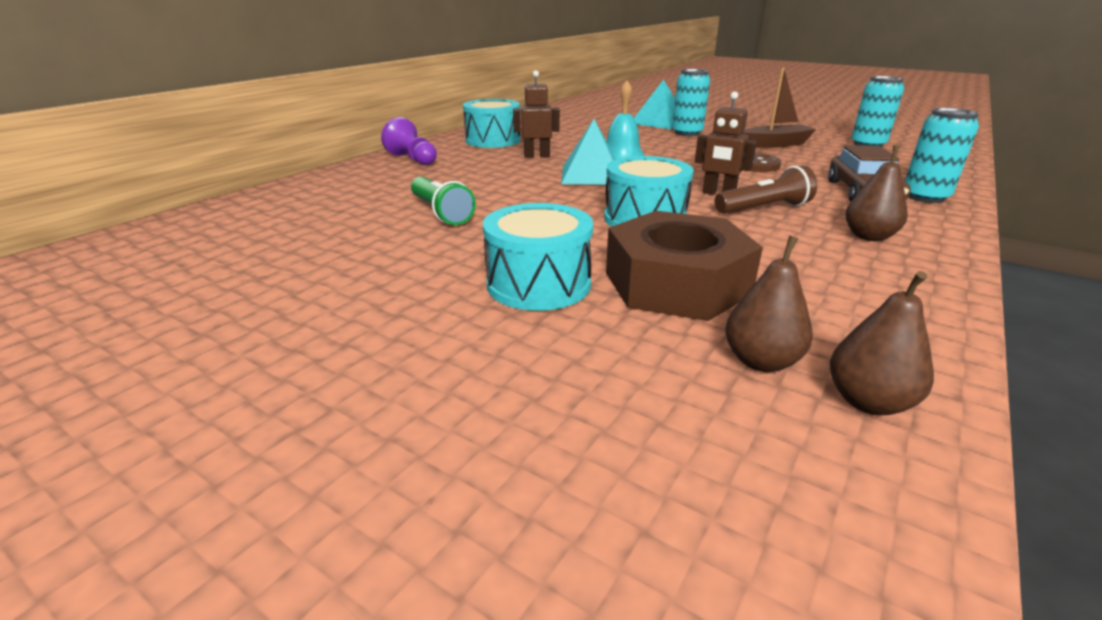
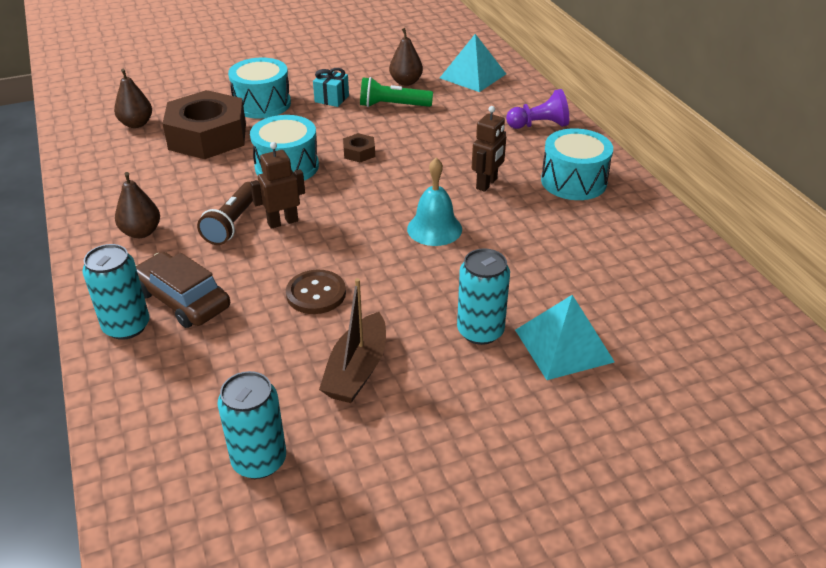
camera: 125 degrees right, 10 degrees up
turquoise pyramid [561,119,616,185] -> turquoise pyramid moved to [440,34,506,92]
brown pear [830,271,934,415] -> brown pear moved to [389,28,423,86]
none -> turquoise gift [313,68,349,107]
none -> brown nut [343,133,375,162]

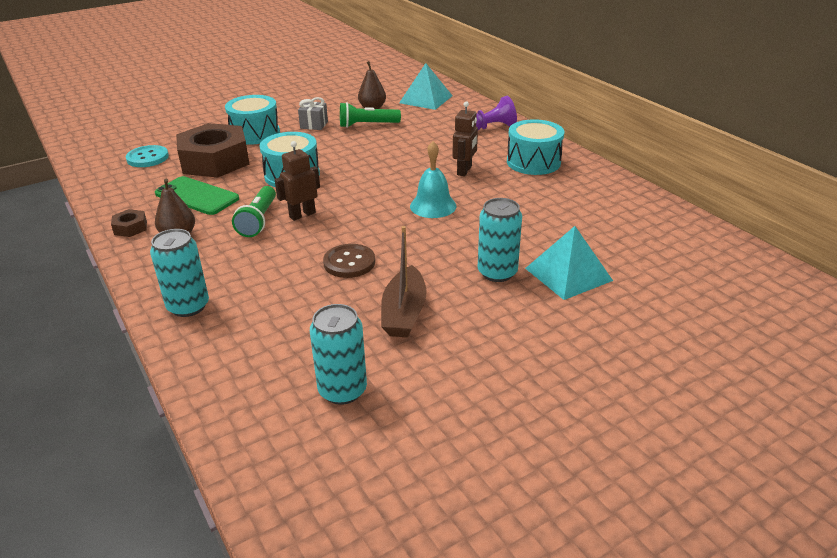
camera: 10 degrees left, 5 degrees down
brown pear [114,69,152,128] -> turquoise button [126,145,169,167]
brown car [136,252,230,328] -> none
brown flashlight [197,182,253,245] -> green flashlight [232,186,276,237]
turquoise gift [313,68,349,107] -> grey gift [298,97,328,130]
brown nut [343,133,375,162] -> brown nut moved to [111,209,147,237]
none -> green phone [155,176,239,215]

